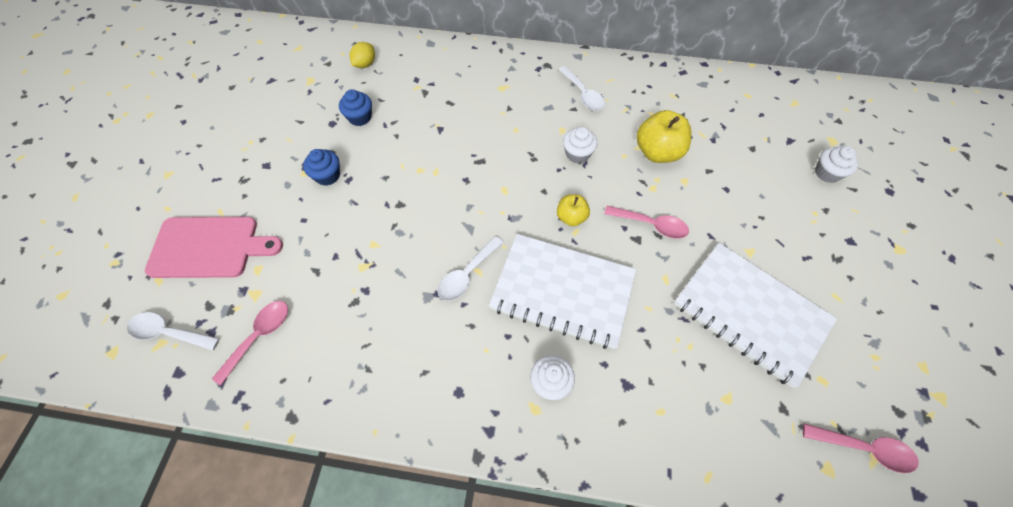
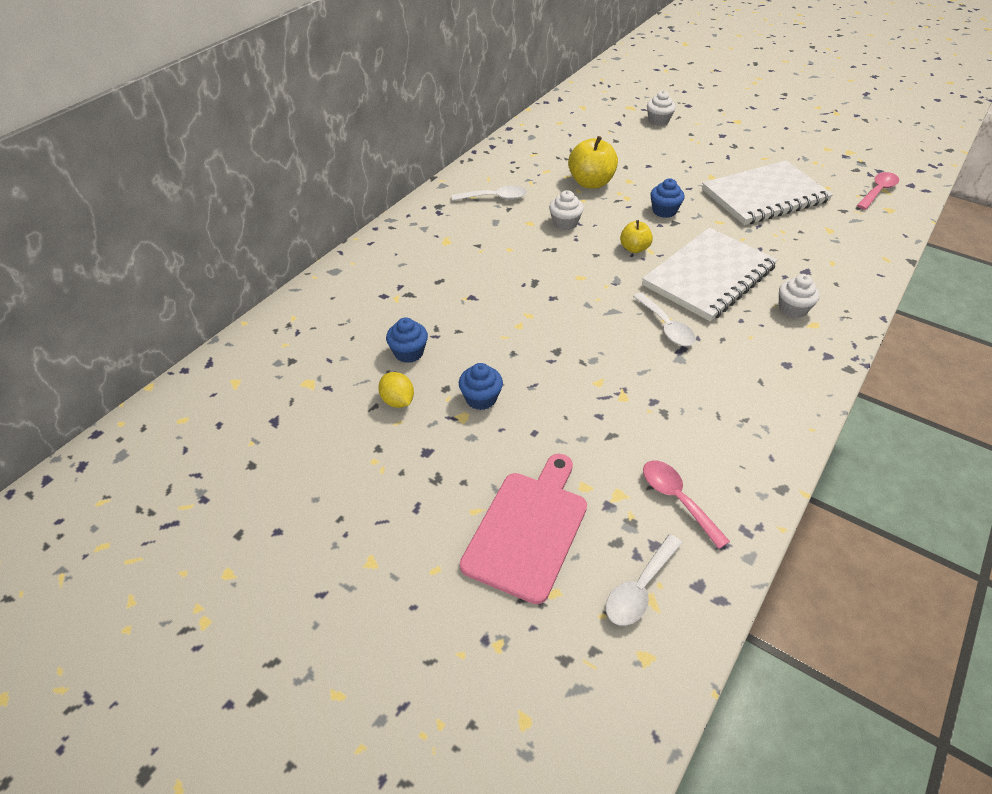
camera: 65 degrees left, 15 degrees down
yellow lemon [350,42,375,68] -> yellow lemon moved to [378,372,414,408]
pink spoon [604,205,689,239] -> blue cupcake [650,178,685,218]

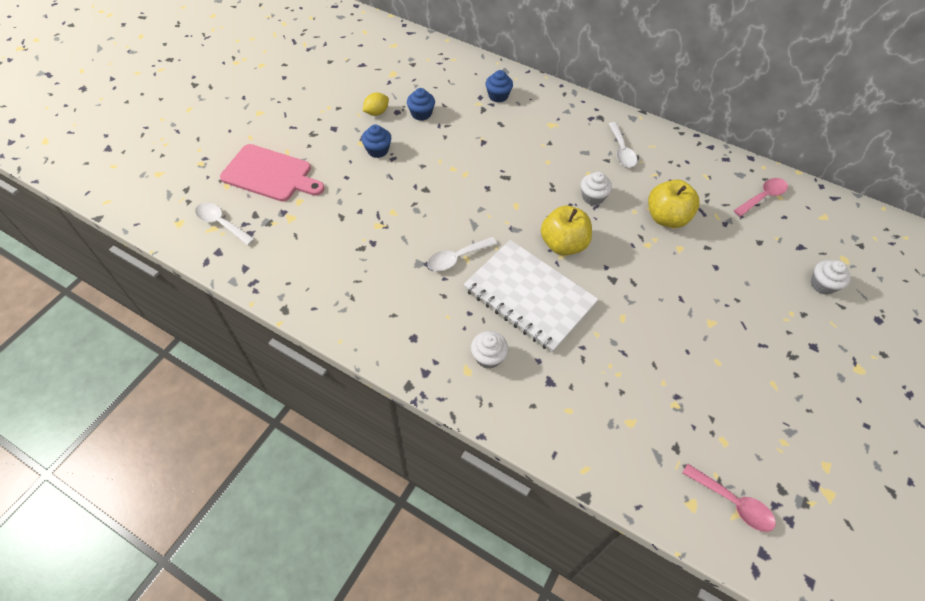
camera: 85 degrees right, 10 degrees up
yellow apple [620,220,653,253] -> yellow apple [541,206,592,255], size x1.71
pink spoon [643,460,730,549] -> pink spoon moved to [734,178,788,217]
blue cupcake [650,178,685,218] -> blue cupcake moved to [485,70,513,103]
white notebook [702,161,833,225] -> none

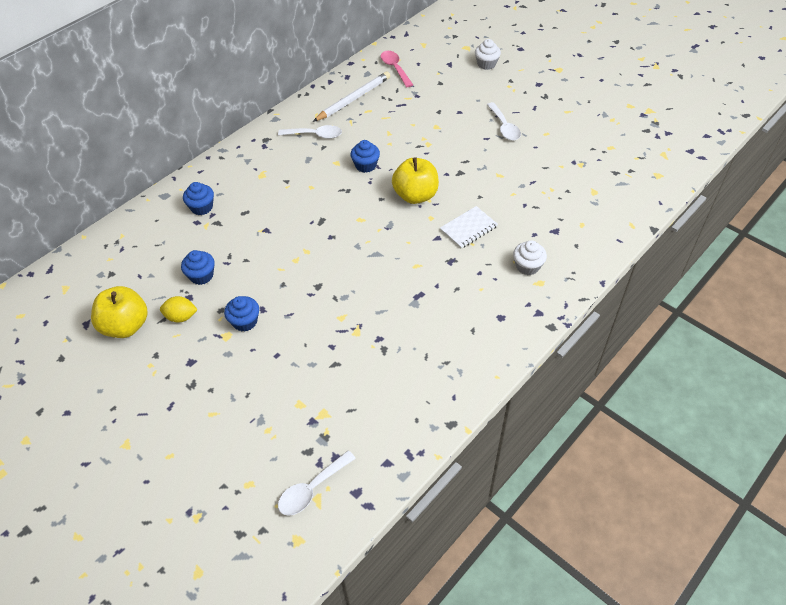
camera: 75 degrees left, 5 degrees down
pink cutting board [220,144,325,202] -> none
yellow lemon [362,92,389,116] -> yellow lemon turned 60 degrees counterclockwise [160,296,198,323]
white spoon [427,237,497,271] -> white spoon moved to [487,102,521,141]
white notebook [463,240,599,352] -> white notebook [440,206,498,249], size x0.48
white cupcake [581,172,612,205] -> blue cupcake [350,140,380,173]
yellow apple [648,179,700,228] -> yellow apple moved to [91,286,148,338]
pink spoon [682,464,776,532] -> none
none -> white pencil [313,71,390,122]

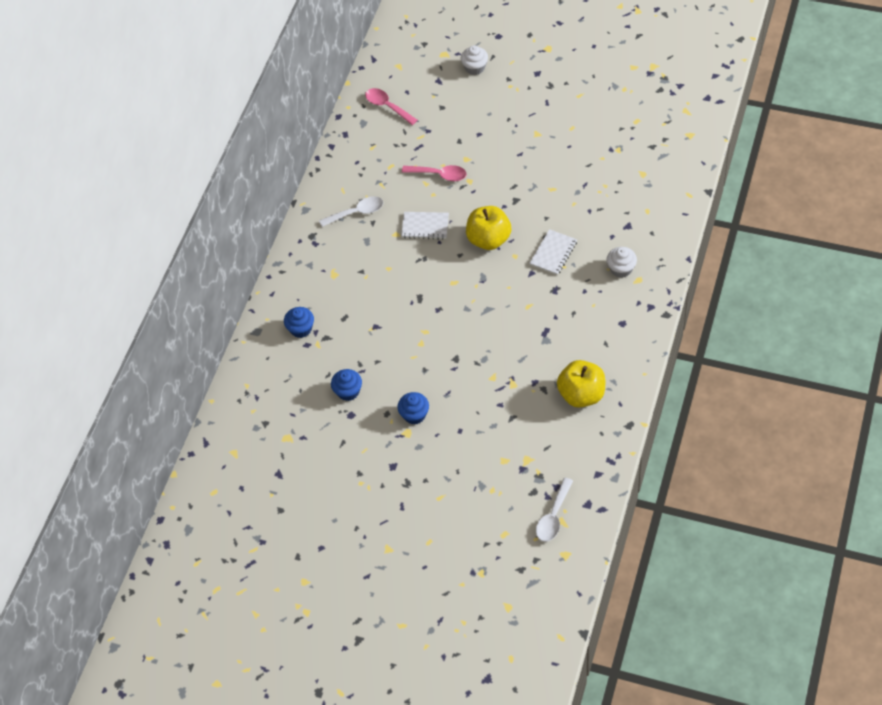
camera: 20 degrees left, 5 degrees up
yellow apple [91,286,148,338] -> yellow apple moved to [557,360,605,408]
yellow lemon [160,296,198,323] -> none
white pencil [313,71,390,122] -> none
blue cupcake [350,140,380,173] -> white notebook [401,212,449,239]
white spoon [487,102,521,141] -> none
none -> pink spoon [402,165,467,181]

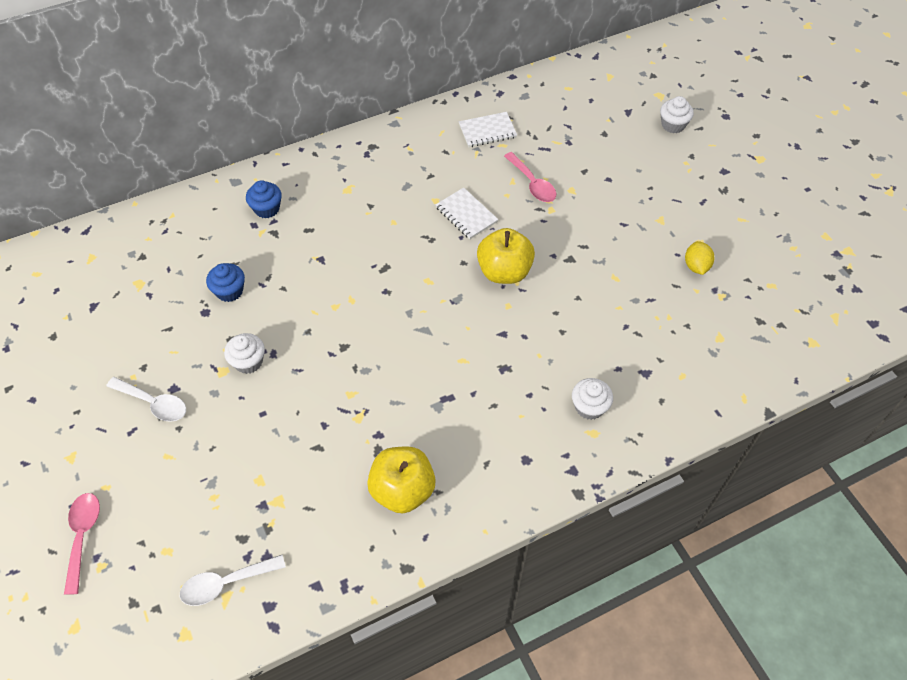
camera: 40 degrees right, 0 degrees up
white spoon [319,196,383,227] -> white spoon moved to [107,377,186,422]
pink spoon [365,88,417,125] -> pink spoon moved to [64,493,100,595]
blue cupcake [397,392,429,425] -> white cupcake [224,333,265,374]
white notebook [529,229,577,275] -> white notebook moved to [459,112,517,147]
none -> yellow lemon [685,241,714,275]

